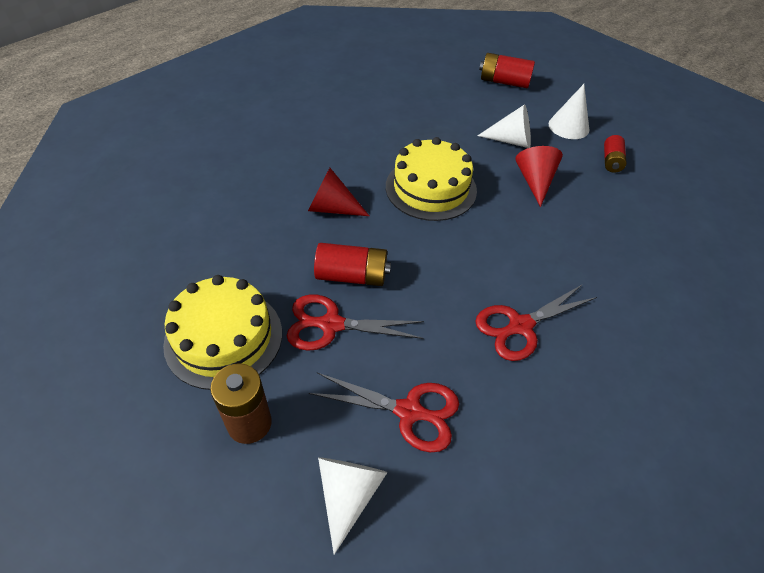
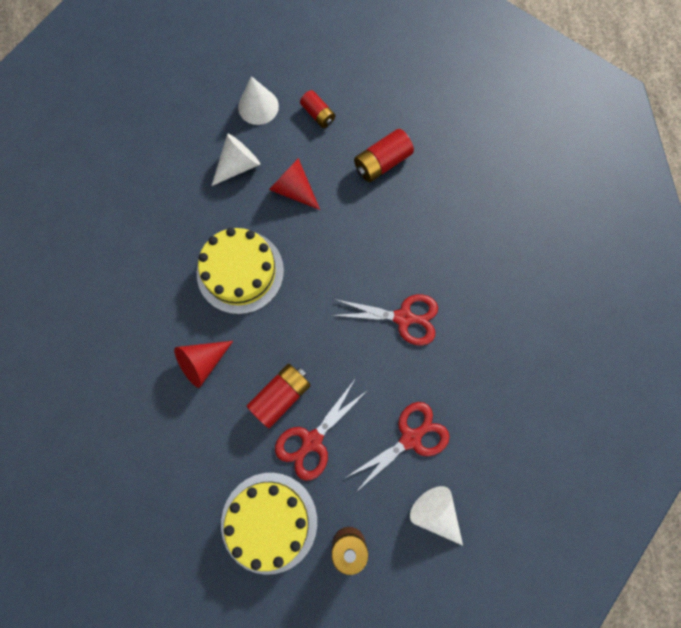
camera: 50 degrees left, 25 degrees up
red scissors [475,284,597,361] -> red scissors turned 90 degrees counterclockwise [331,294,438,346]
red battery [479,53,535,88] -> red battery moved to [354,129,414,182]

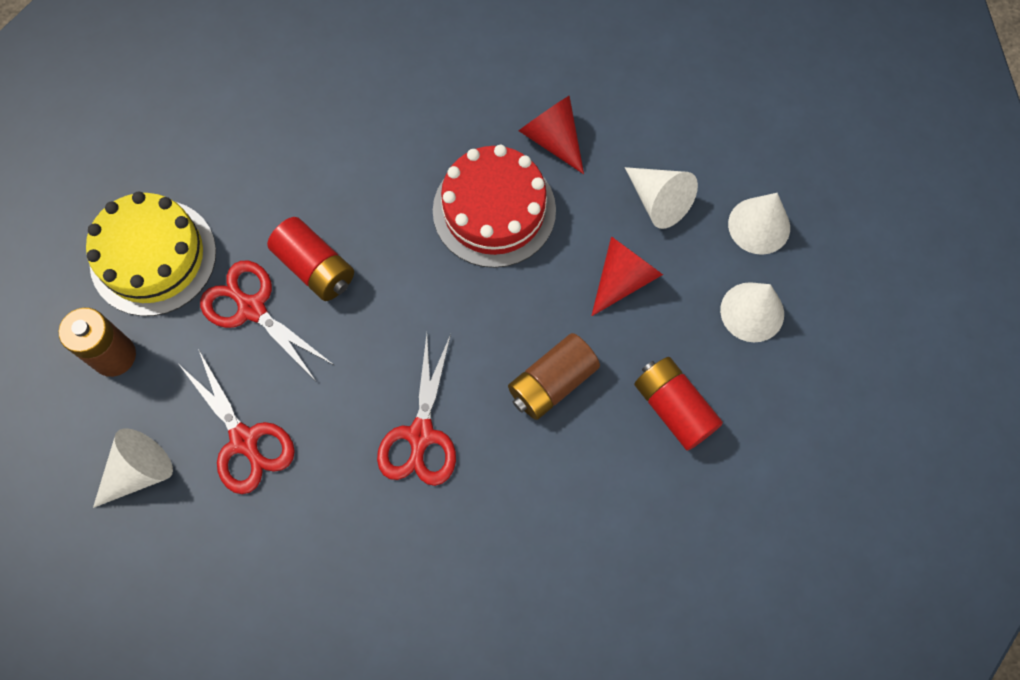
camera: 90 degrees right, 5 degrees down
red cone [174,341,233,388] -> red cone moved to [519,95,584,174]
yellow cake [197,228,284,314] -> red cake [433,145,556,268]
red battery [300,90,335,128] -> white cone [720,282,784,343]
none -> brown battery [508,333,600,420]

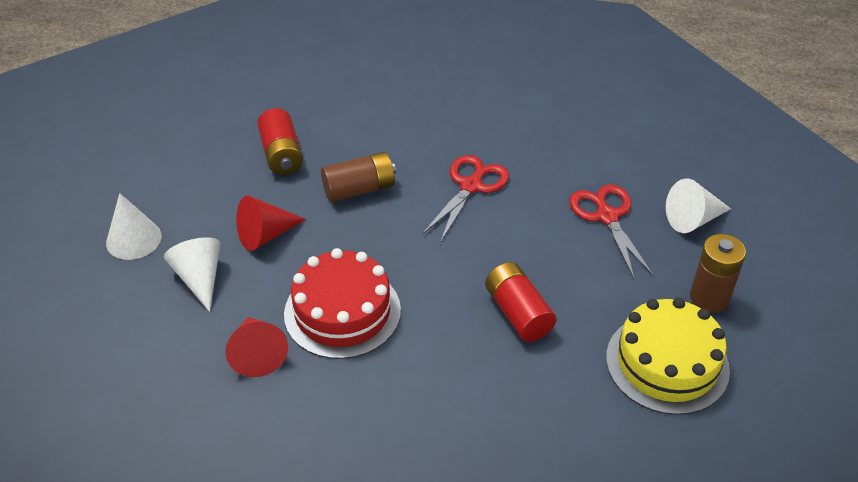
camera: 160 degrees left, 25 degrees down
red scissors [200,261,334,381] -> none
white cone [720,282,784,343] -> none

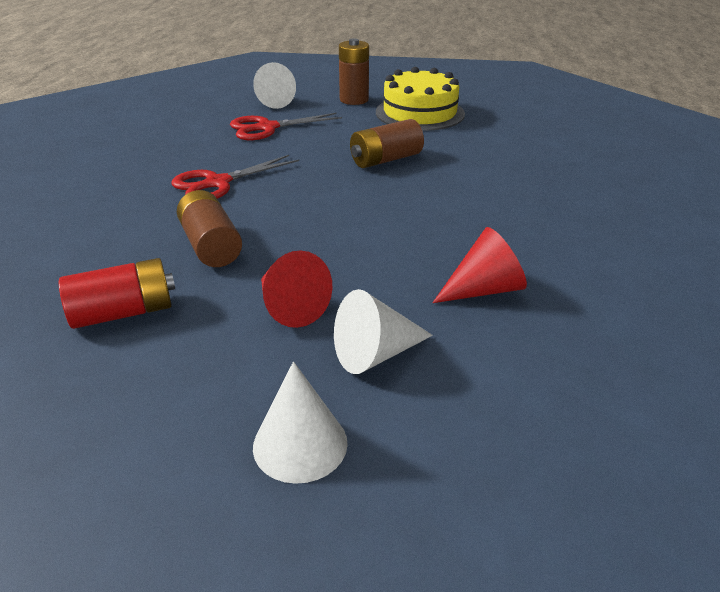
camera: 95 degrees left, 10 degrees down
red cake [284,248,401,359] -> none
red scissors [422,155,509,243] -> red scissors turned 60 degrees counterclockwise [172,155,299,199]
red battery [485,262,556,342] -> brown battery [350,119,424,168]

